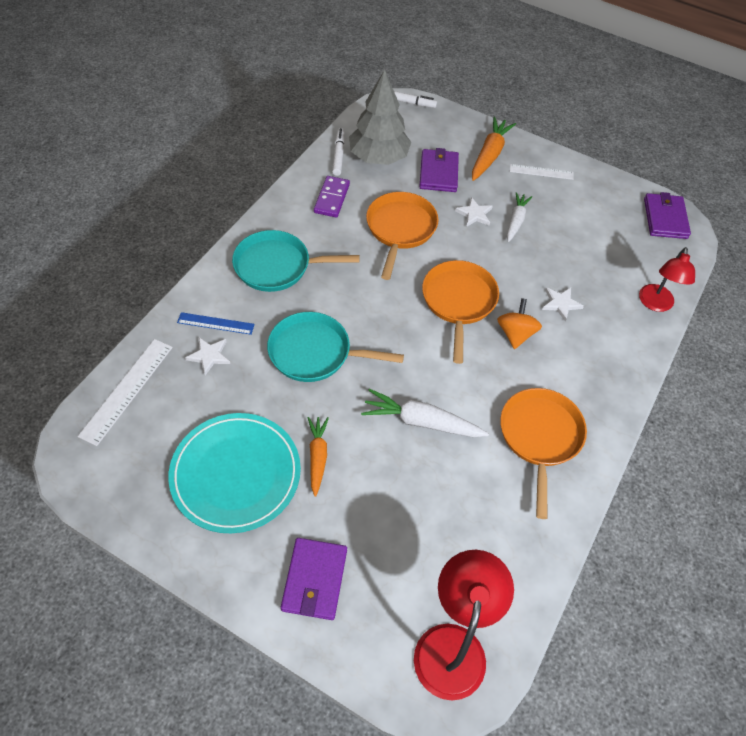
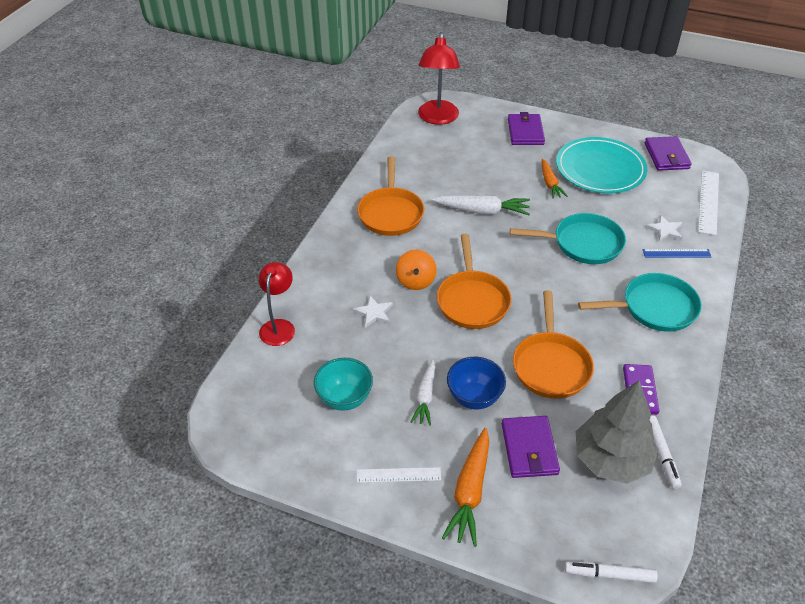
camera: 175 degrees right, 10 degrees down
white star [455,197,493,227] -> blue bowl [447,357,506,409]
purple wallet [644,192,691,239] -> purple wallet moved to [645,136,692,171]
none -> turquoise bowl [314,358,373,411]

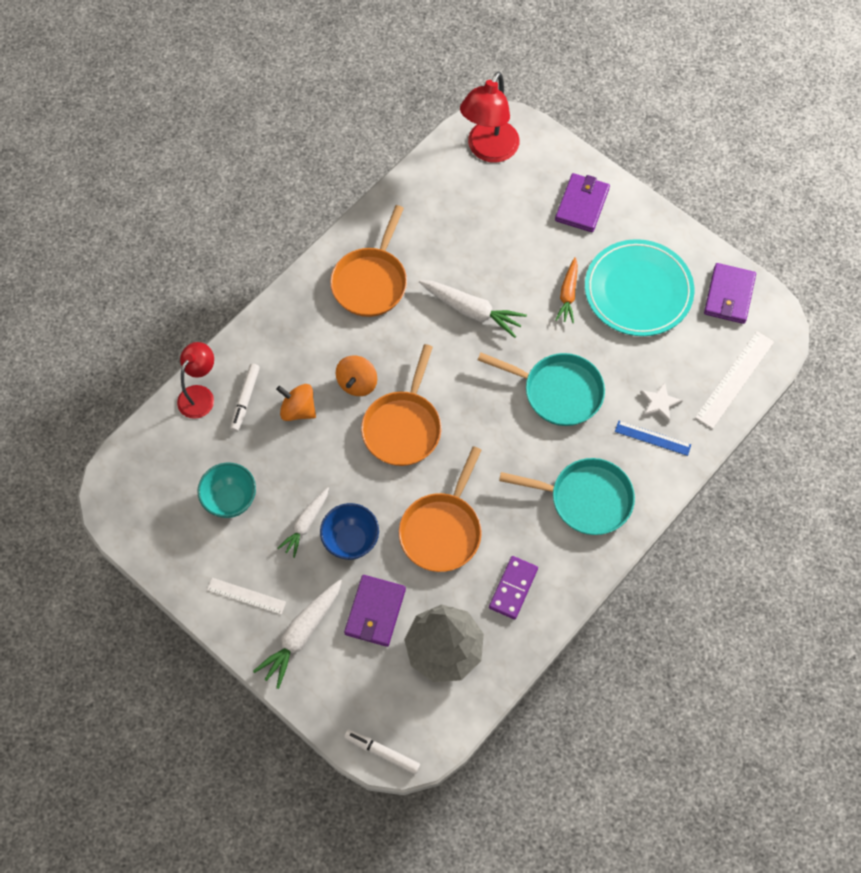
camera: 20 degrees right, 20 degrees up
white star [353,296,393,328] -> orange spinning top [276,384,316,421]
orange carrot [442,428,489,547] -> white carrot [253,579,342,689]
white marker [649,416,682,489] -> white marker moved to [230,364,260,432]

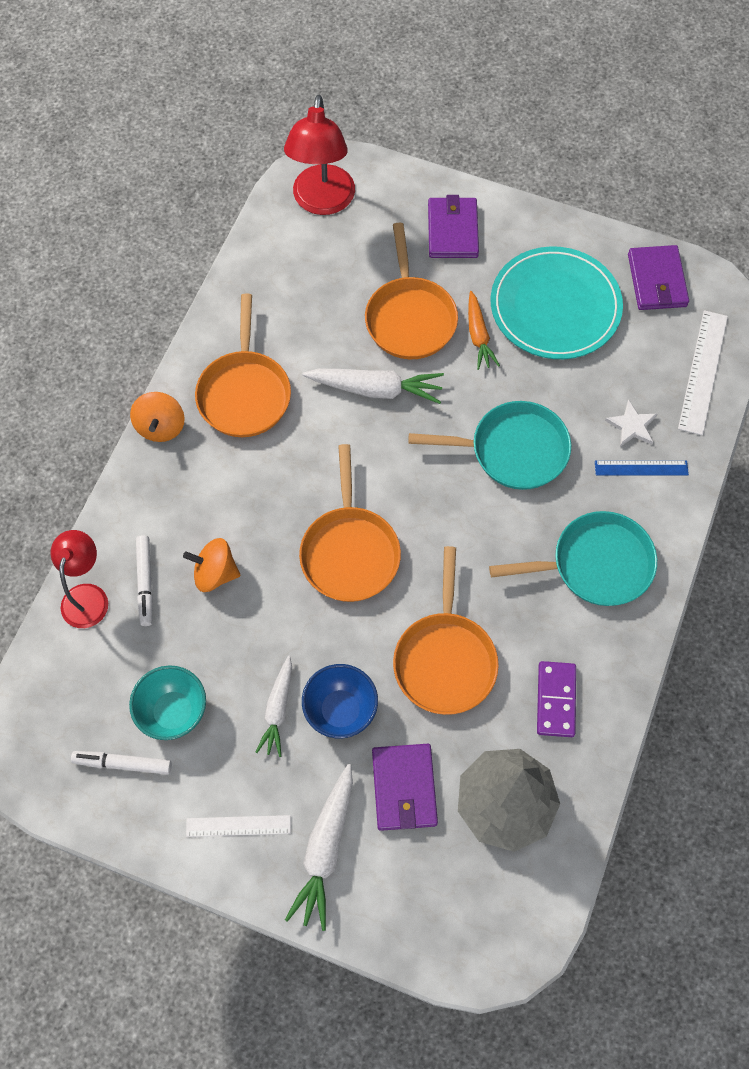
camera: 20 degrees left, 0 degrees up
orange spinning top [336,356,377,396] -> orange spinning top moved to [130,392,185,442]
white marker [344,729,420,774] -> white marker moved to [71,751,172,775]
none -> orange pan [365,222,458,359]

